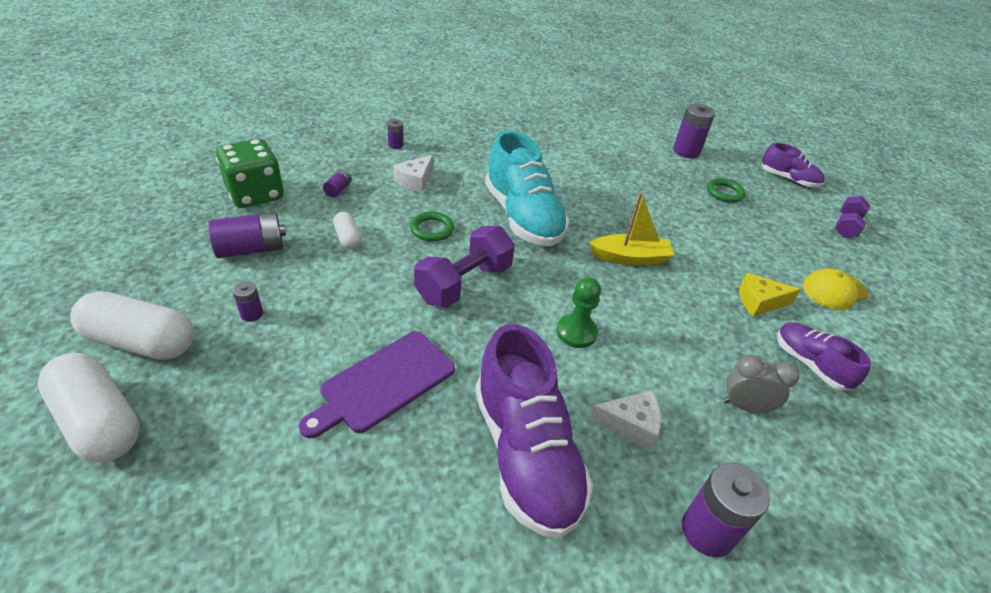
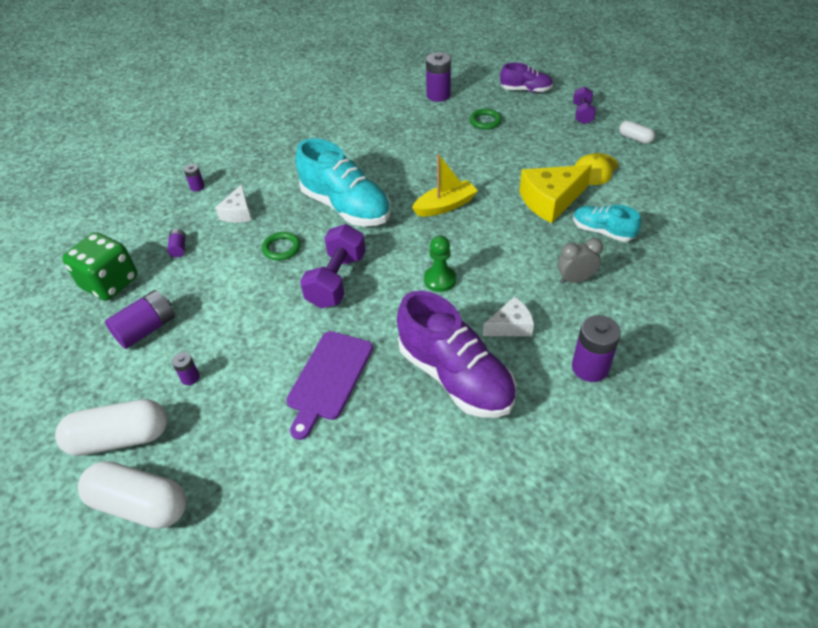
camera: 20 degrees left, 5 degrees up
white capsule [333,211,361,249] -> white capsule moved to [619,121,655,144]
yellow cheese [739,272,801,317] -> yellow cheese [519,165,592,223], size x1.70
purple shoe [777,322,871,391] -> turquoise shoe [573,205,641,242]

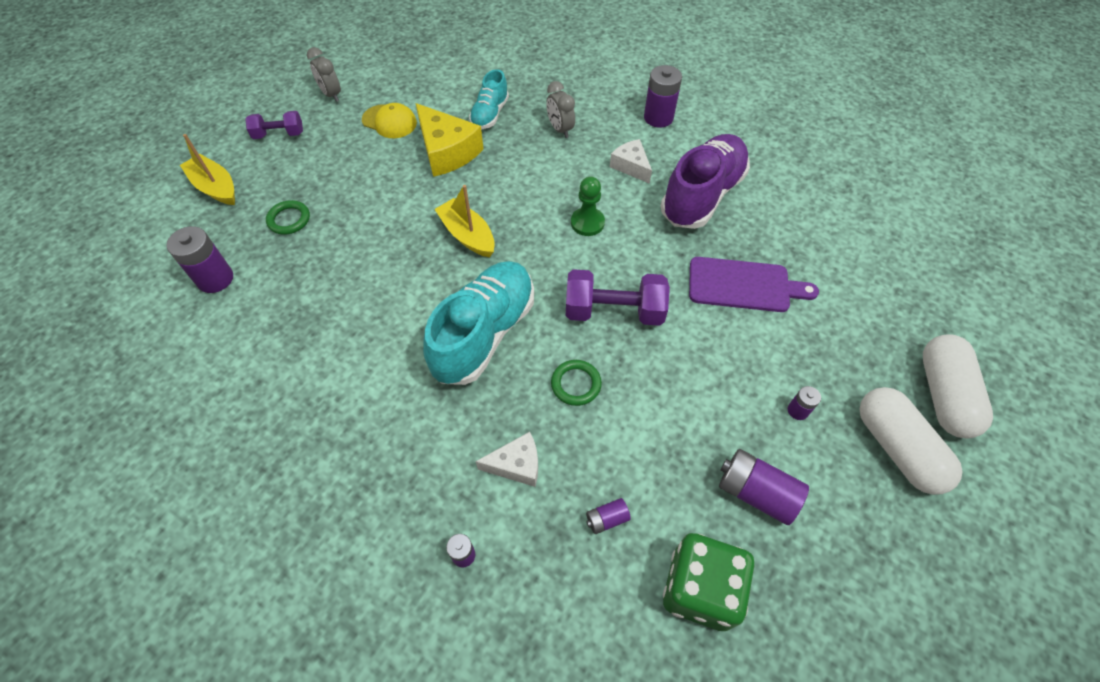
camera: 105 degrees left, 10 degrees up
purple shoe [500,62,553,93] -> yellow boat [180,134,235,205]
white capsule [619,121,655,144] -> grey clock [307,47,341,102]

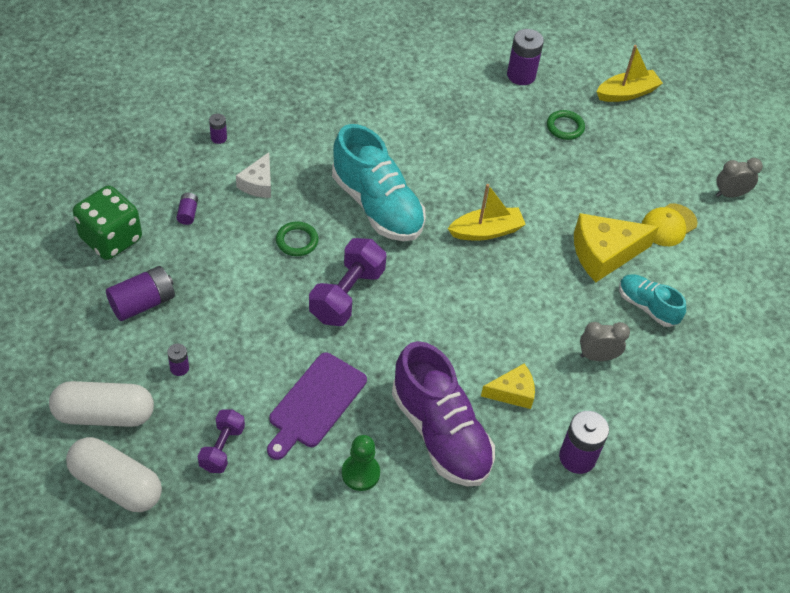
camera: 110 degrees right, 5 degrees down
purple dumbbell [245,111,303,139] -> purple dumbbell moved to [197,409,245,473]
green pawn [571,176,605,236] -> green pawn moved to [342,435,380,491]
white cheese [610,139,652,184] -> yellow cheese [481,364,535,409]

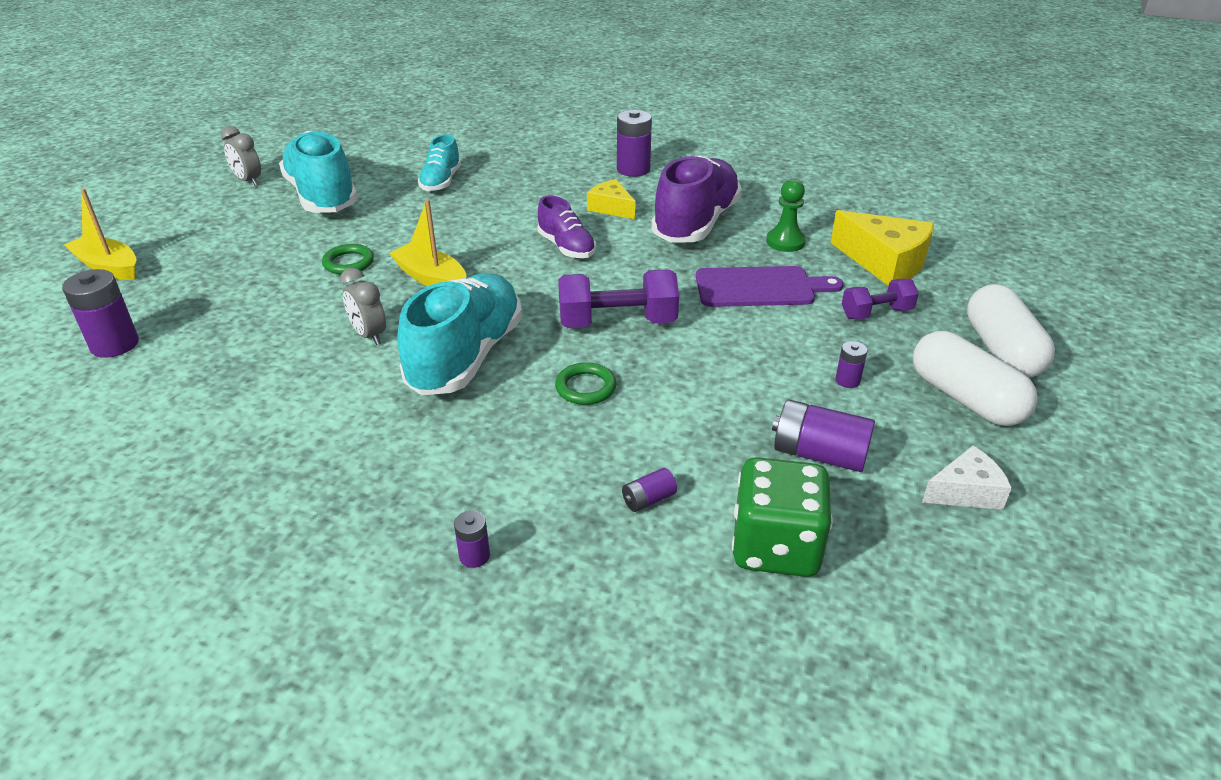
camera: 120 degrees left, 15 degrees down
white cheese [236,152,271,198] -> white cheese moved to [922,446,1012,510]
green ring [547,110,585,140] -> green ring moved to [322,244,374,275]
yellow cheese [574,213,659,282] -> yellow cheese moved to [831,210,934,286]
grey clock [580,322,630,361] -> grey clock moved to [340,268,386,345]
yellow cap [642,203,698,246] -> turquoise shoe [279,131,358,213]
none -> purple shoe [537,195,596,258]

